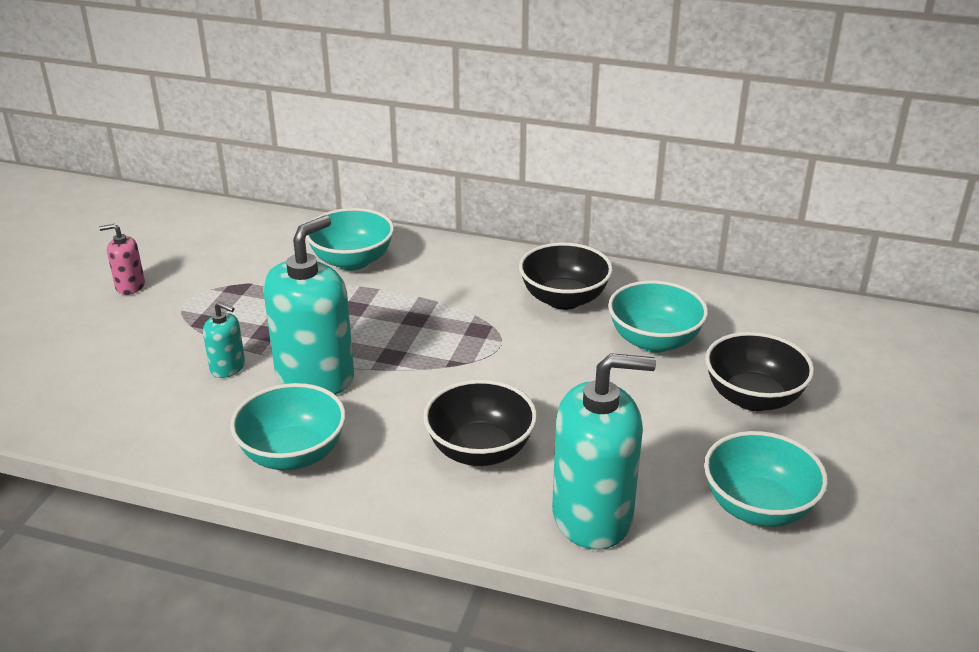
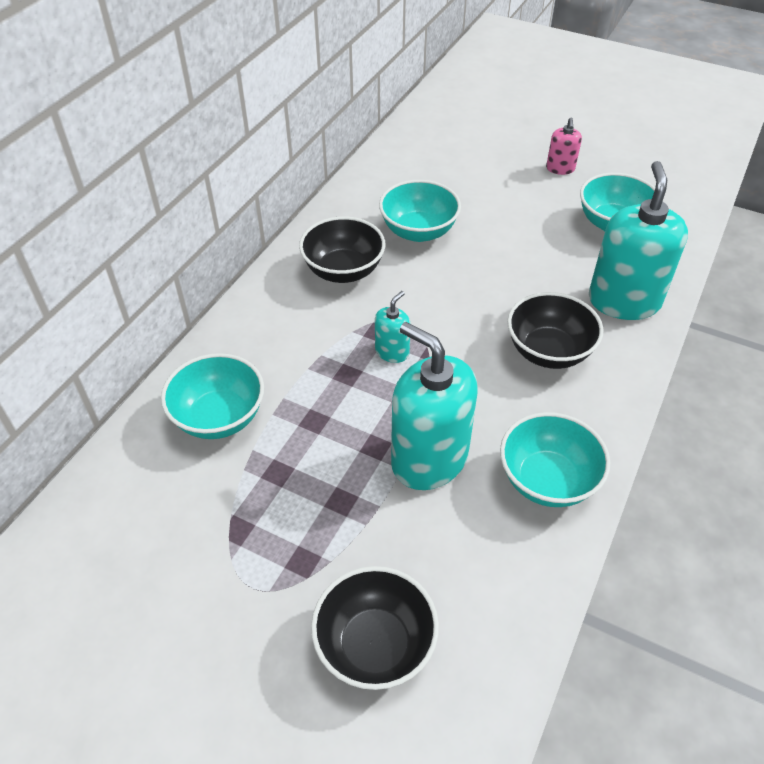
camera: 80 degrees left, 15 degrees up
pink soap dispenser [99,224,145,295] -> pink soap dispenser moved to [546,118,582,175]
turquoise soap dispenser [203,301,245,378] -> turquoise soap dispenser moved to [375,291,410,363]
black bowl [705,332,814,411] -> black bowl moved to [311,566,439,690]

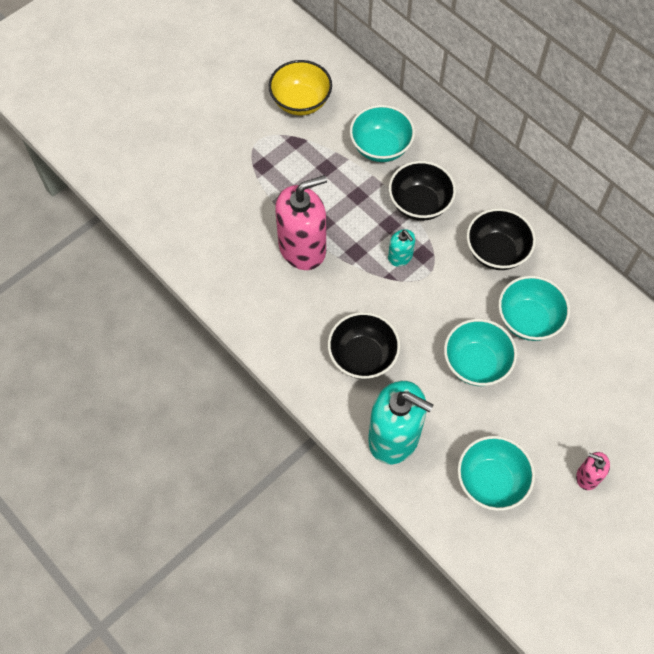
camera: 110 degrees right, 15 degrees up
black bowl [311,566,439,690] -> black bowl moved to [389,161,456,221]
turquoise soap dispenser [391,322,477,490] -> pink soap dispenser [275,175,327,270]
turquoise bowl [500,412,610,507] -> turquoise bowl moved to [444,319,517,386]
none -> yellow bowl [269,60,332,115]

